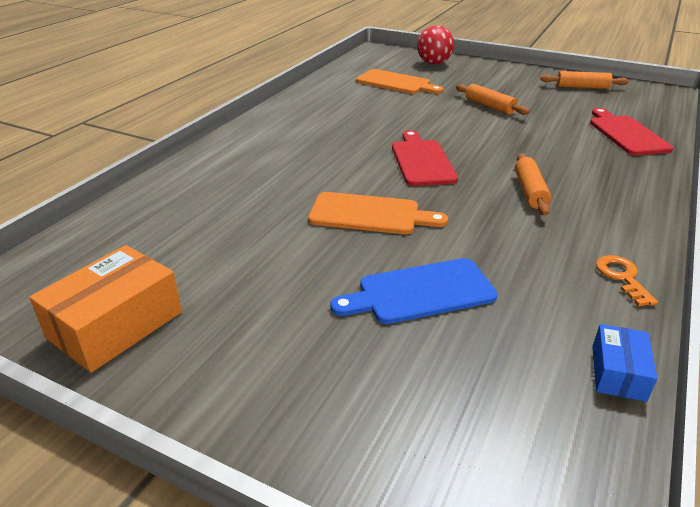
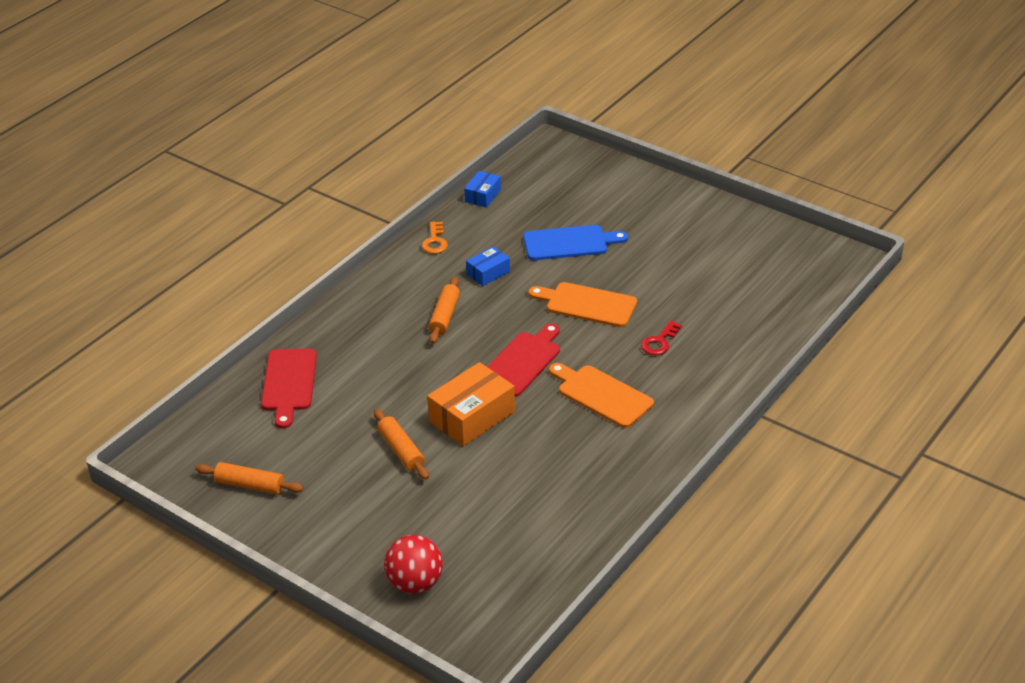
camera: 170 degrees left, 5 degrees up
orange box [29,245,182,373] -> orange box moved to [427,362,515,446]
orange cutting board [356,69,444,94] -> orange cutting board moved to [549,363,654,428]
red cutting board [392,130,458,186] -> red cutting board turned 150 degrees counterclockwise [487,323,560,397]
none -> blue box [466,246,510,286]
none -> red key [641,320,682,355]

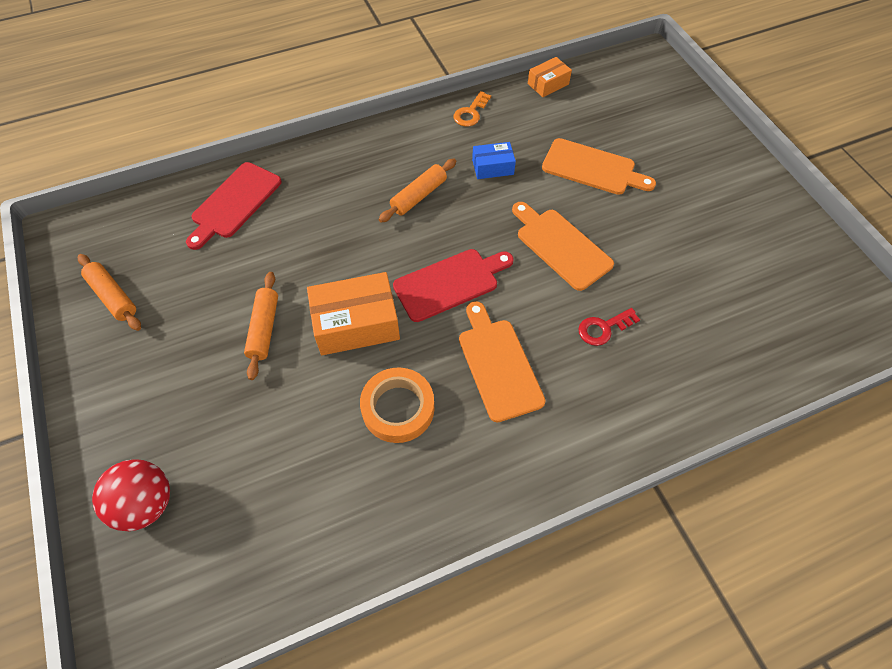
camera: 30 degrees right, 20 degrees up
blue box [464,171,501,208] -> orange box [528,57,572,97]
blue cutting board [523,225,628,260] -> orange cutting board [542,138,656,195]
none -> orange tape [360,367,434,443]

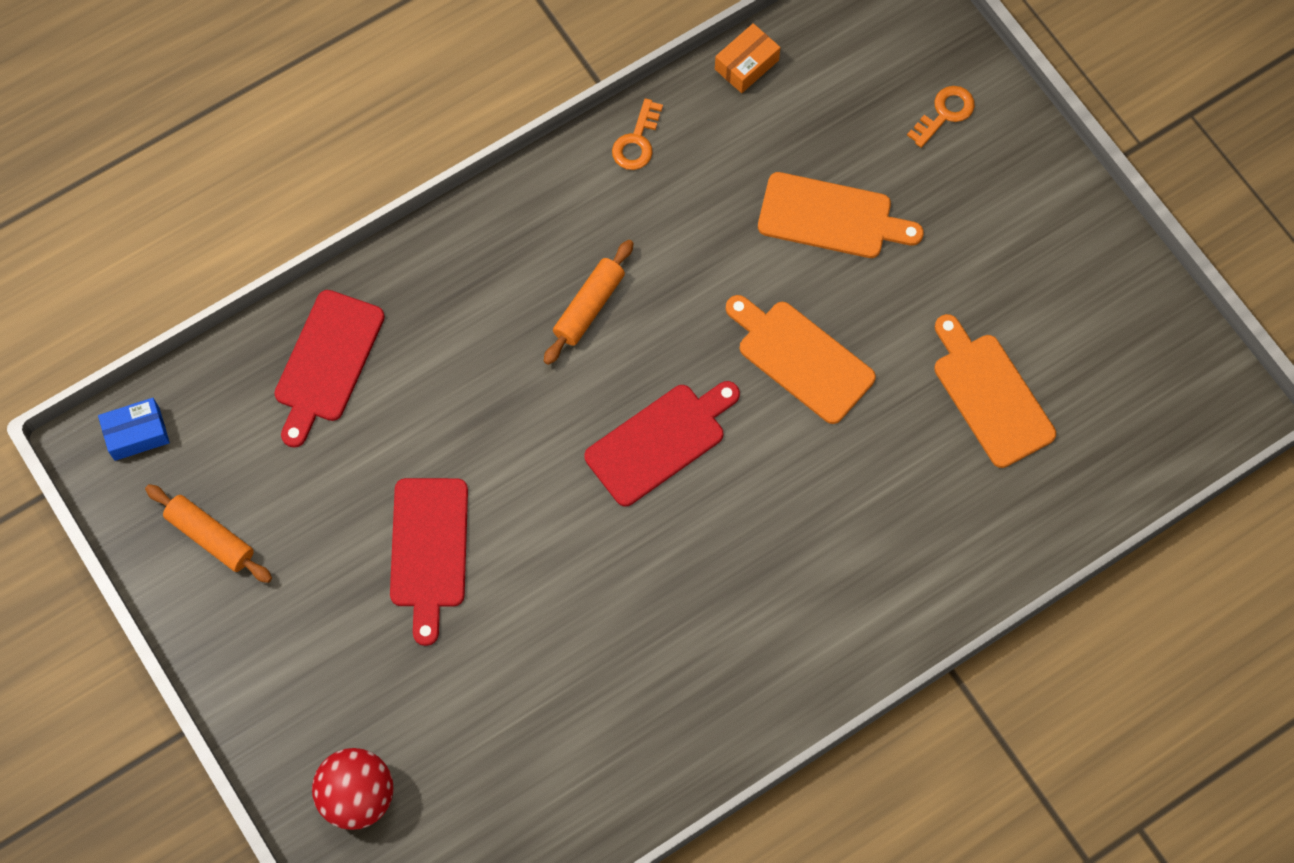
camera: 10 degrees left, 10 degrees up
orange rolling pin [244,272,278,380] -> red cutting board [390,478,468,646]
orange box [307,272,400,355] -> none
orange tape [360,367,434,443] -> none
orange cutting board [459,301,546,422] -> orange cutting board moved to [934,314,1056,468]
blue box [472,142,516,179] -> blue box moved to [98,398,170,461]
red key [578,308,640,346] -> none
none -> orange key [907,86,975,148]

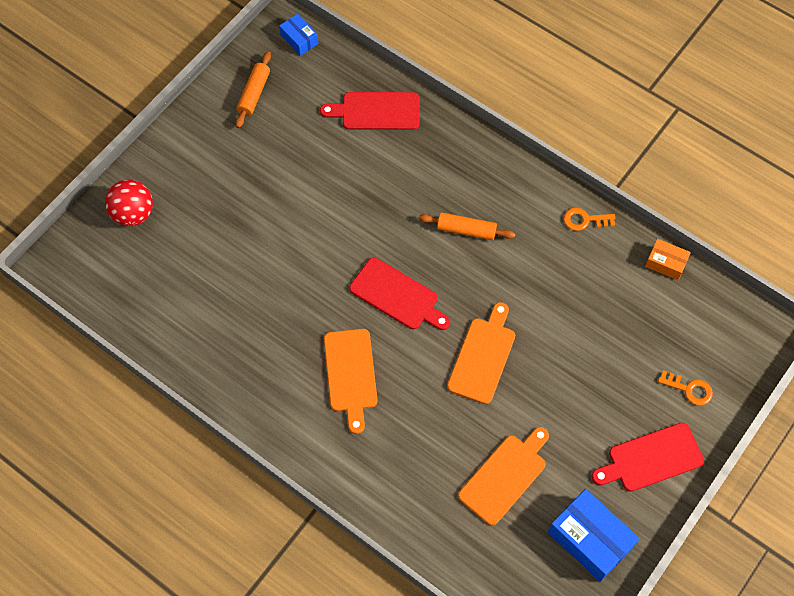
camera: 70 degrees right, 5 degrees down
red cutting board [390,478,468,646] -> red cutting board moved to [592,423,704,492]
orange cutting board [758,172,924,258] -> orange cutting board moved to [324,329,378,434]
none -> blue box [548,489,639,582]

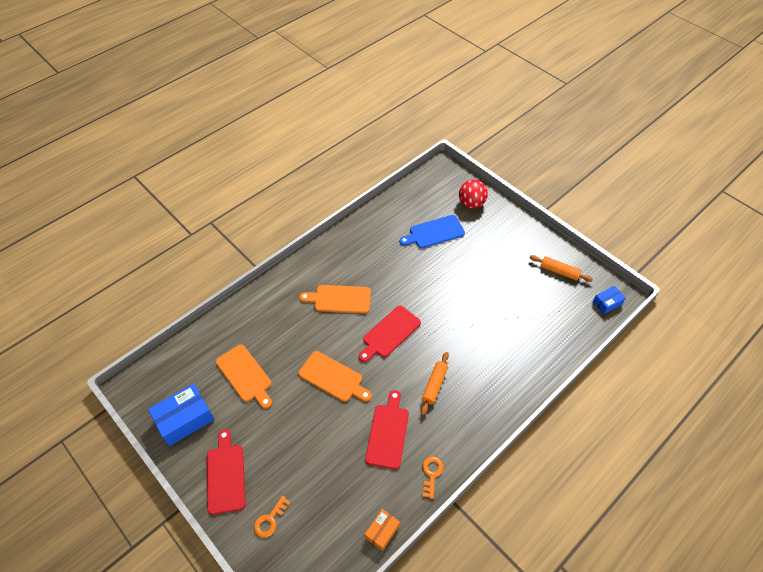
camera: 100 degrees right, 10 degrees down
red cutting board [320,92,419,130] -> red cutting board moved to [365,390,409,469]
none -> blue cutting board [399,215,465,248]

